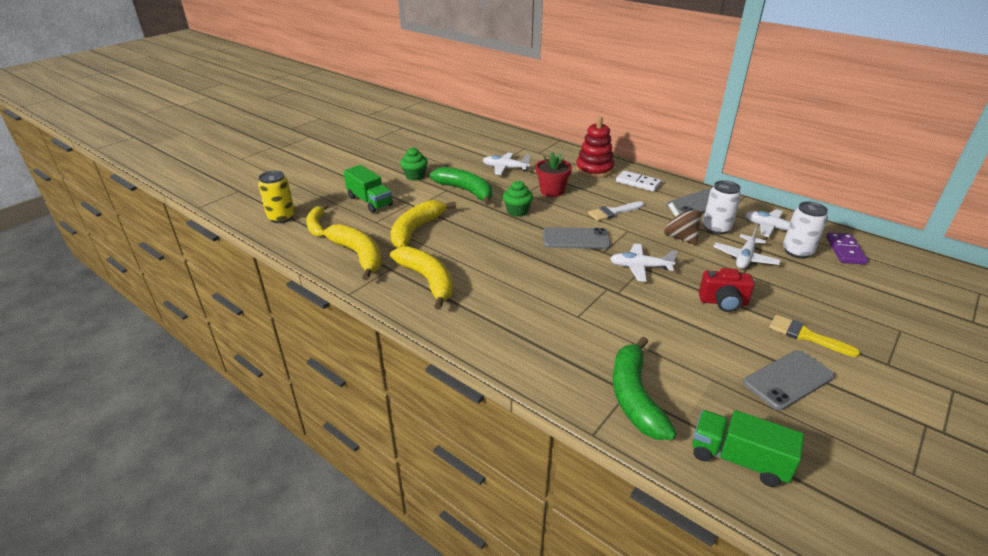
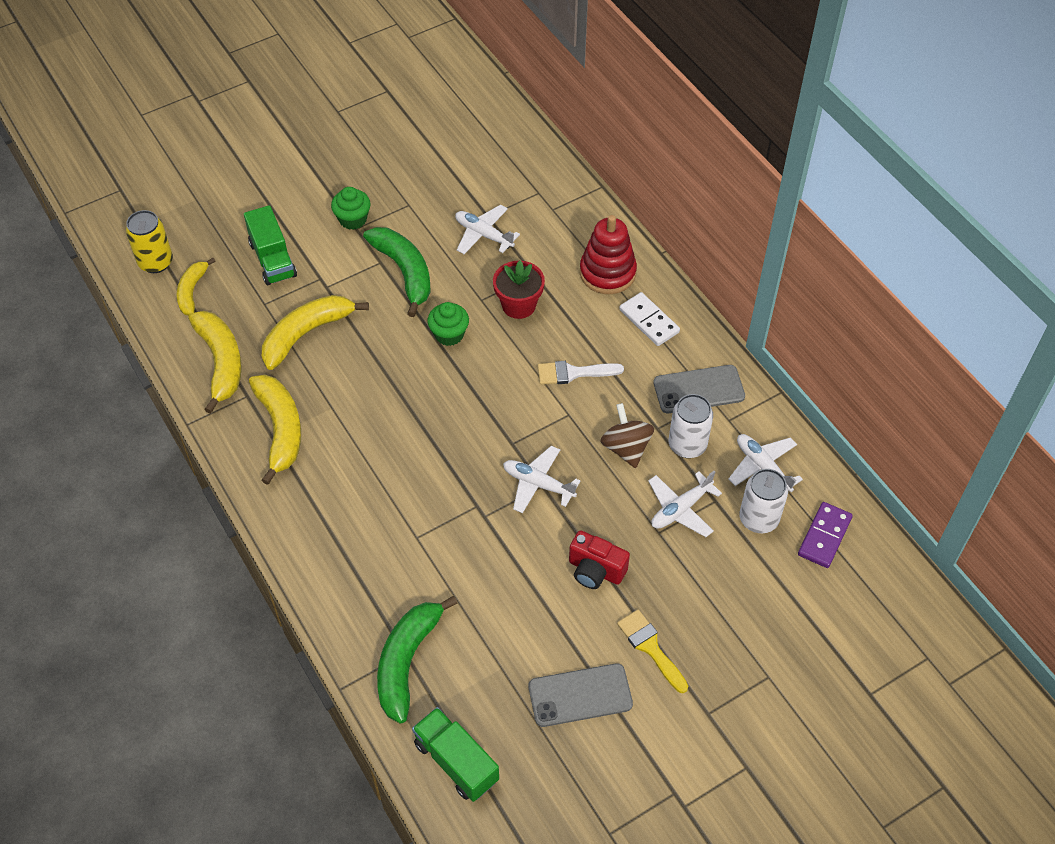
camera: 20 degrees right, 20 degrees up
grey phone [543,227,610,249] -> none

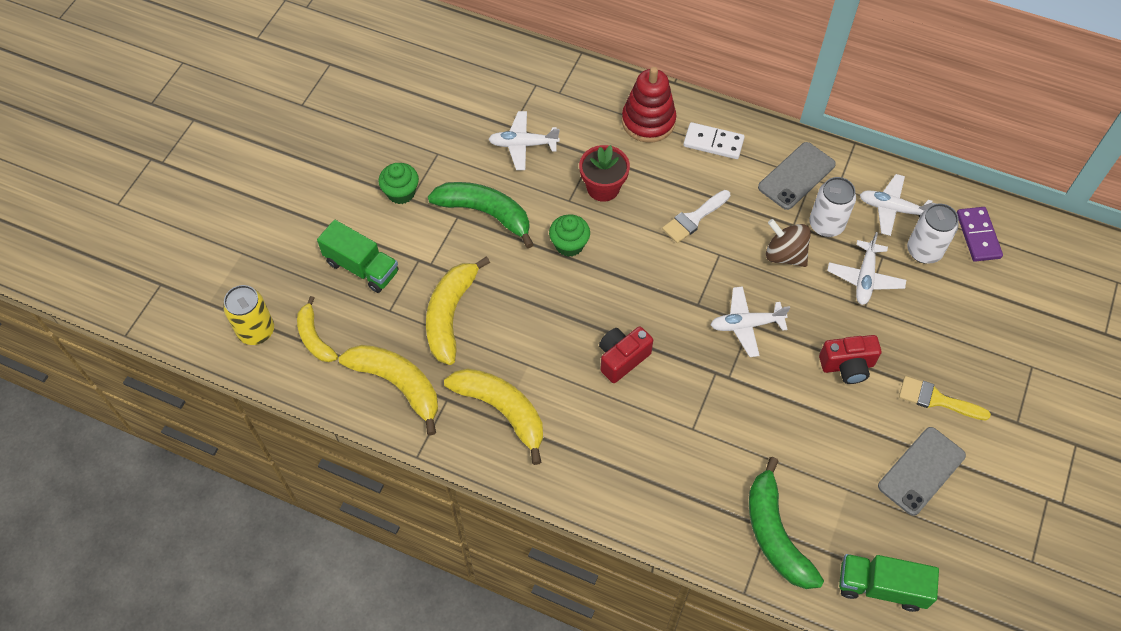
camera: 35 degrees left, 5 degrees up
none -> red camera [599,327,653,383]

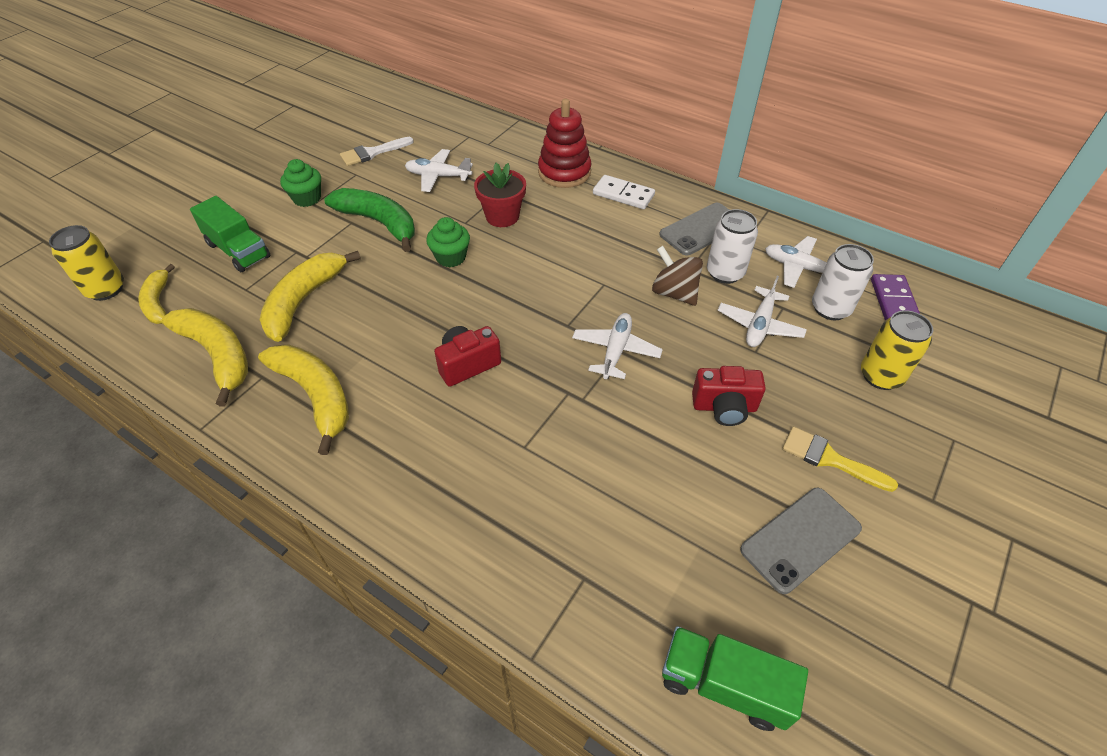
camera: 10 degrees right, 10 degrees down
white brush [662,190,730,243] -> white brush moved to [340,137,414,166]
white plane [711,286,790,357] -> white plane turned 105 degrees clockwise [572,313,663,379]
green banana [749,457,824,589] -> none
none -> yellow can [861,310,933,390]

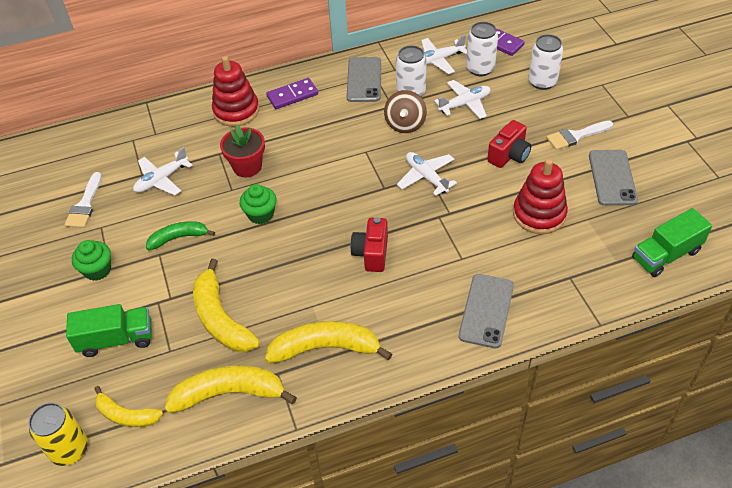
camera: 50 degrees left, 0 degrees up
green banana [324,188,415,252] -> green banana [146,221,215,250], size x0.62
white domino [593,175,655,209] -> purple domino [266,78,318,109]
brown spinning top [652,246,703,306] -> brown spinning top turned 75 degrees counterclockwise [384,90,427,133]
white plane [718,276,807,347] -> white plane turned 90 degrees counterclockwise [434,80,491,119]
yellow brush [782,427,898,492] -> white brush [546,121,613,150]
yellow can [861,310,933,390] -> white can [528,34,563,90]
none -> grey phone [459,274,514,348]
none -> red stacking toy [513,159,568,234]

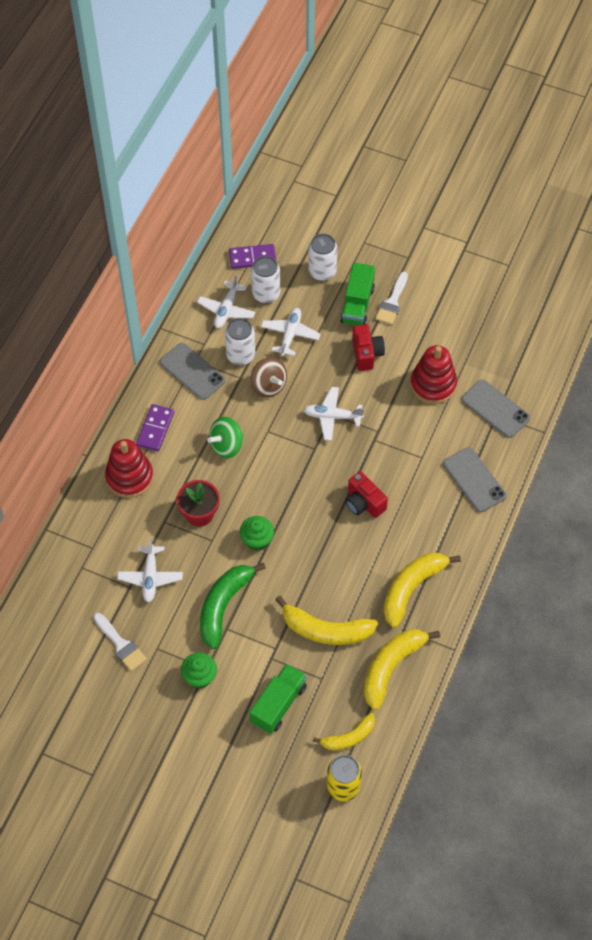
camera: 50 degrees left, 10 degrees up
green banana [146,221,215,250] -> green banana [200,563,266,649], size x1.62
grey phone [589,150,638,206] -> grey phone moved to [461,379,530,438]
green truck [632,208,712,277] -> green truck moved to [340,263,375,325]
none -> green spinning top [207,417,244,458]

